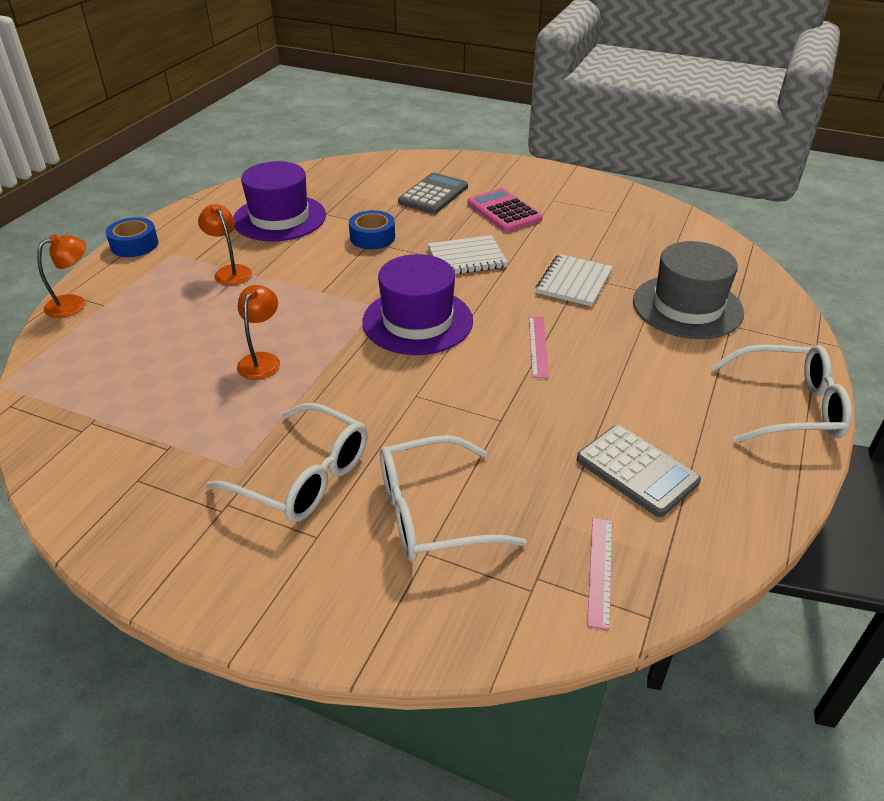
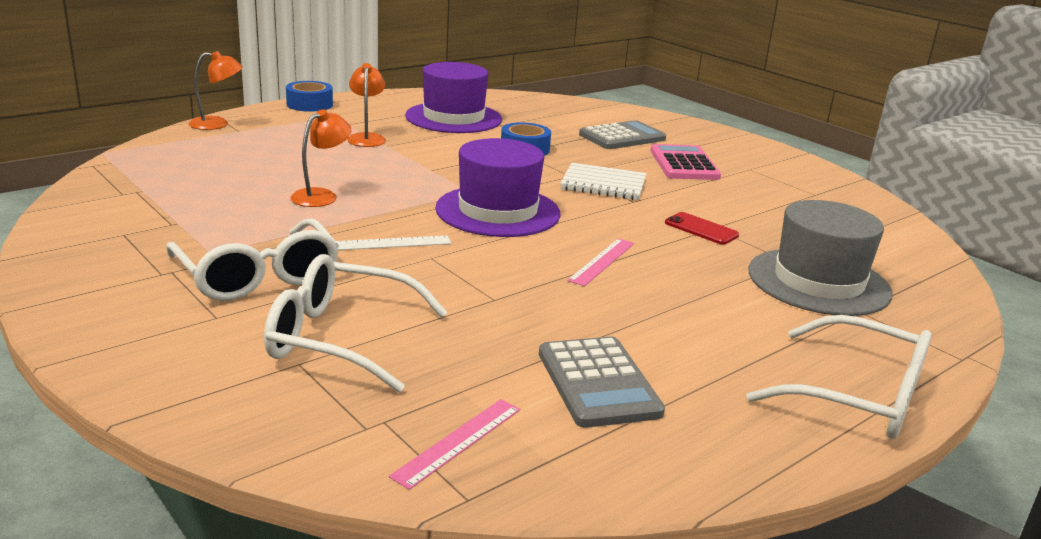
camera: 25 degrees right, 15 degrees down
white notebook [536,254,613,306] -> red phone [665,212,739,245]
none -> white ruler [336,235,451,250]

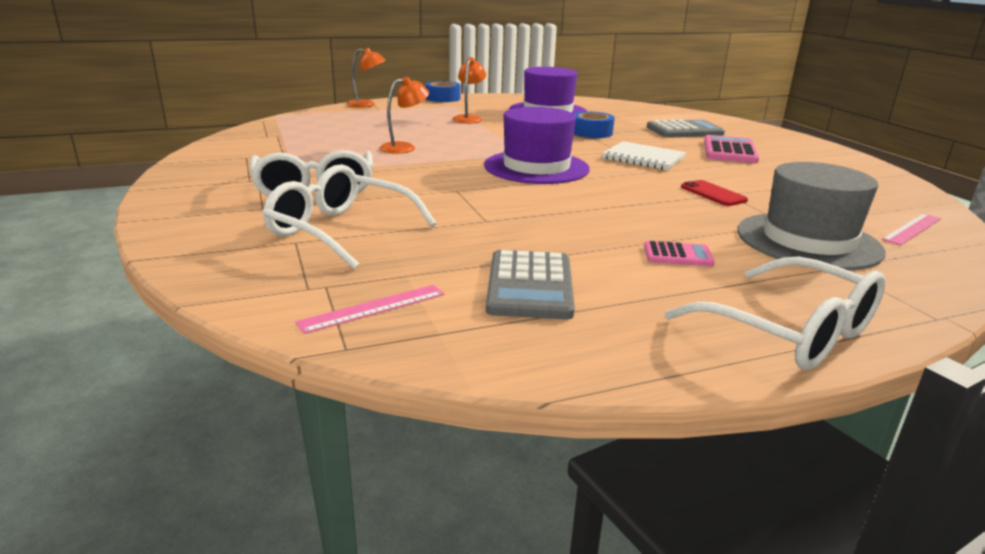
camera: 20 degrees right, 0 degrees up
white ruler [336,235,451,250] -> none
pink ruler [567,238,634,286] -> pink ruler moved to [882,214,941,245]
none -> pink calculator [644,241,715,266]

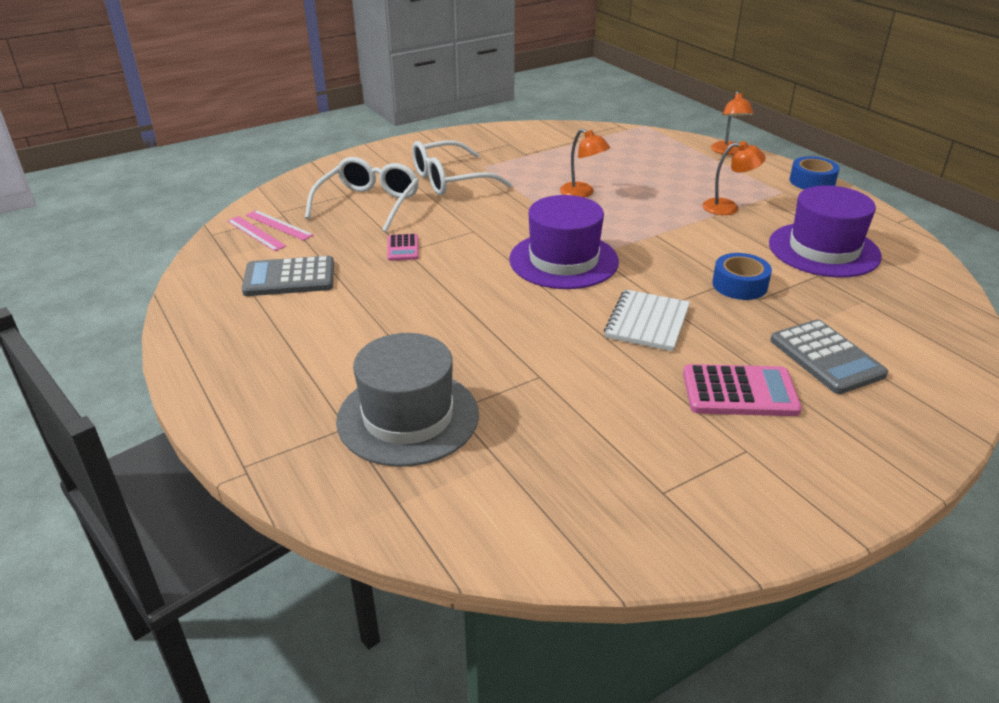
camera: 80 degrees right, 10 degrees up
pink calculator [644,241,715,266] -> pink calculator moved to [387,234,419,261]
white glasses [665,257,886,370] -> none
red phone [681,180,748,206] -> none
pink ruler [882,214,941,245] -> pink ruler moved to [246,210,314,241]

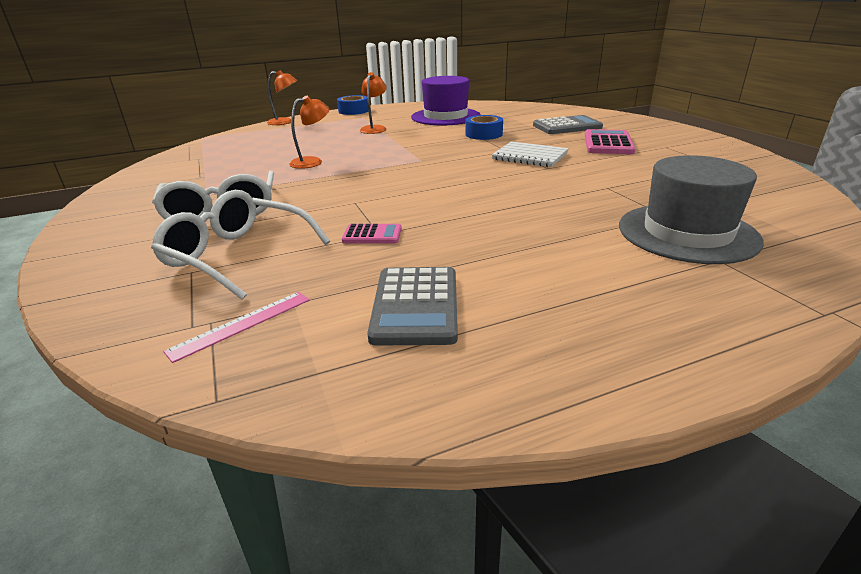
camera: 80 degrees left, 5 degrees down
pink ruler [227,216,286,251] -> none
purple hat [509,195,619,289] -> none

